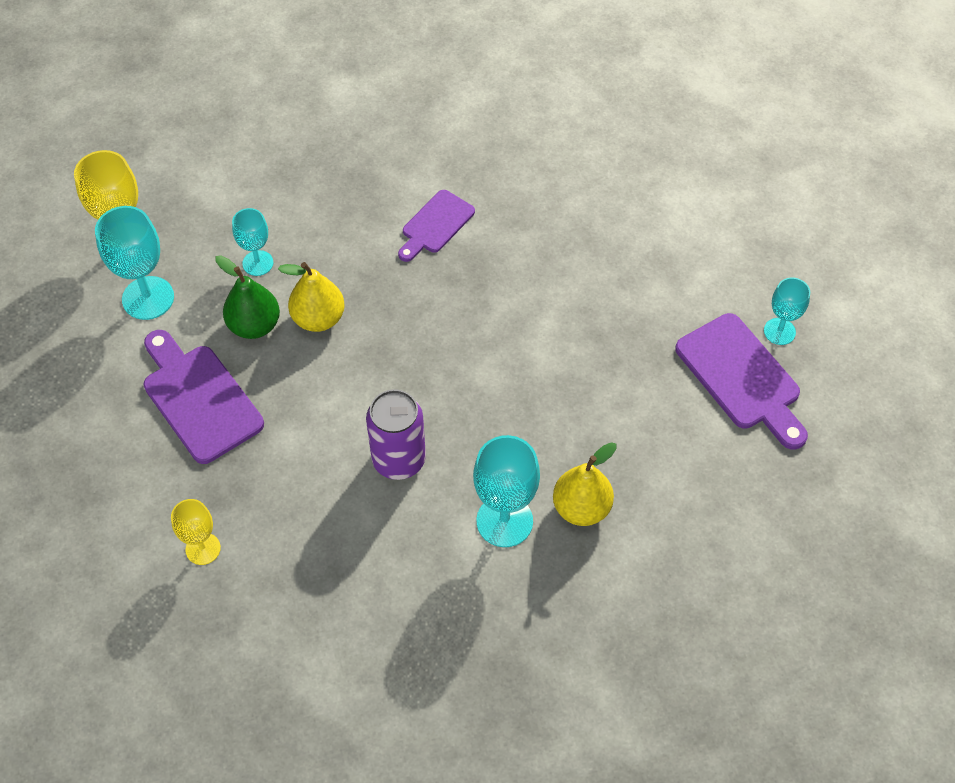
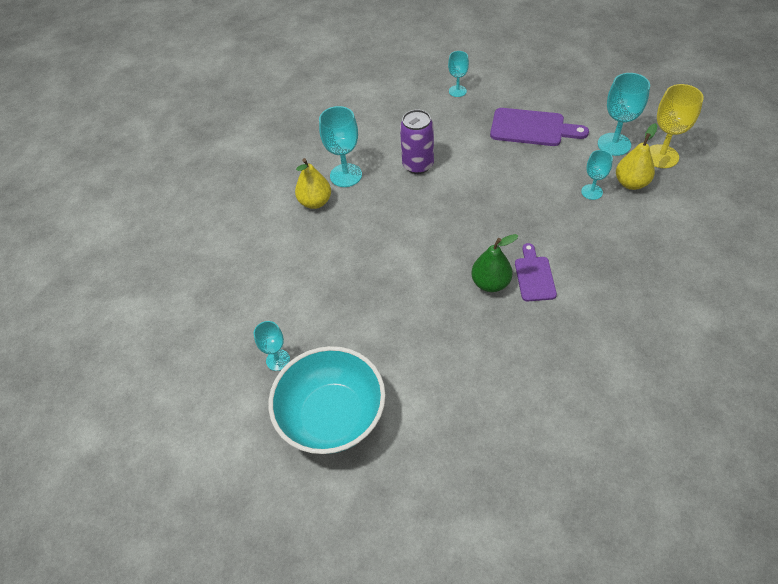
camera: 145 degrees right, 5 degrees down
yellow goblet [171,499,221,565] -> turquoise goblet [448,51,469,97]
green pear [215,255,280,339] -> green pear moved to [471,234,518,292]
yellow pear [278,262,345,332] -> yellow pear moved to [616,123,657,190]
purple cutting board [675,313,808,450] -> none
none -> turquoise bowl [269,346,386,454]

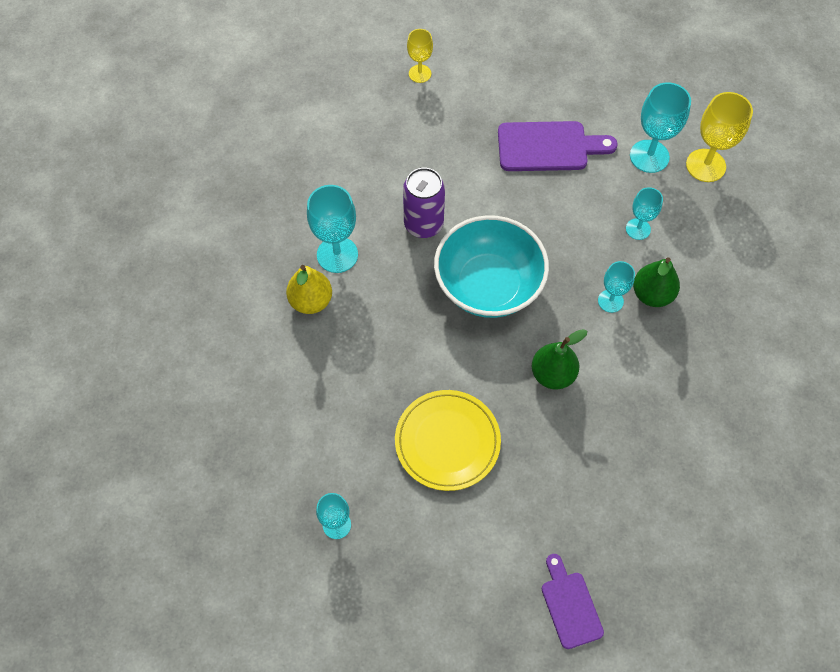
camera: 20 degrees left, 10 degrees up
turquoise bowl [269,346,386,454] -> turquoise bowl moved to [434,215,549,318]
turquoise goblet [448,51,469,97] -> turquoise goblet moved to [598,261,635,313]
purple cutting board [515,243,557,301] -> purple cutting board moved to [542,554,604,649]
yellow pear [616,123,657,190] -> none
none -> yellow plate [395,390,501,491]
none -> yellow goblet [407,29,433,83]
none -> green pear [633,257,680,307]

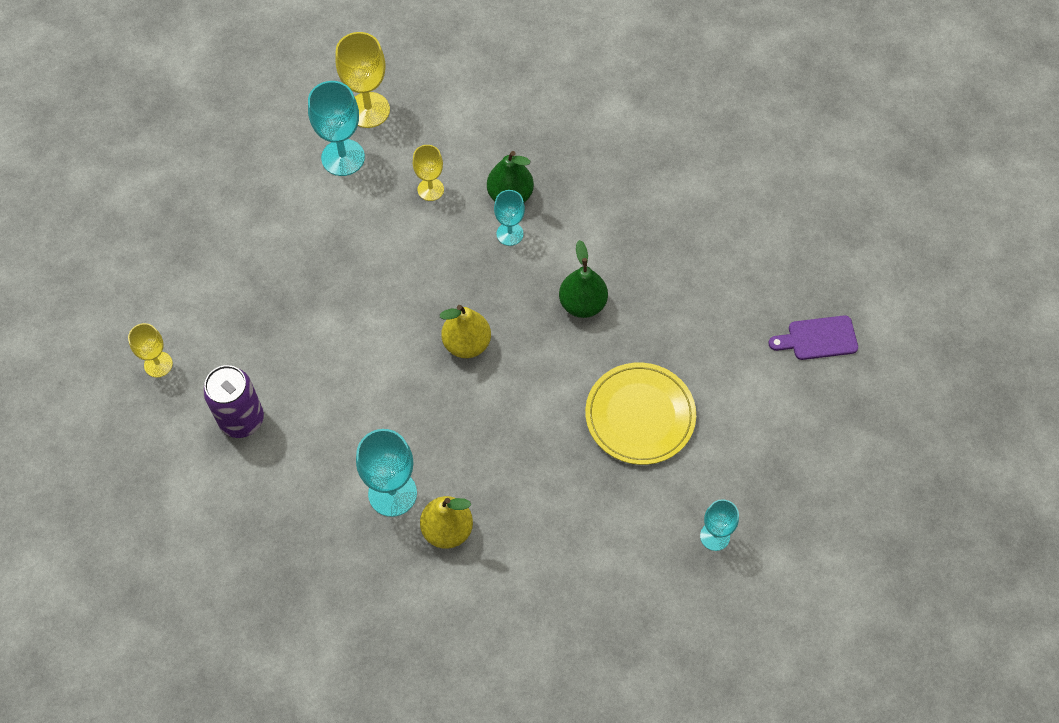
camera: 80 degrees left, 0 degrees up
purple can [403,168,445,238] -> purple can moved to [203,365,264,438]
turquoise bowl [434,215,549,318] -> yellow pear [440,305,491,358]
purple cutting board [498,121,618,171] -> none
turquoise goblet [626,187,663,240] -> yellow goblet [413,145,444,201]

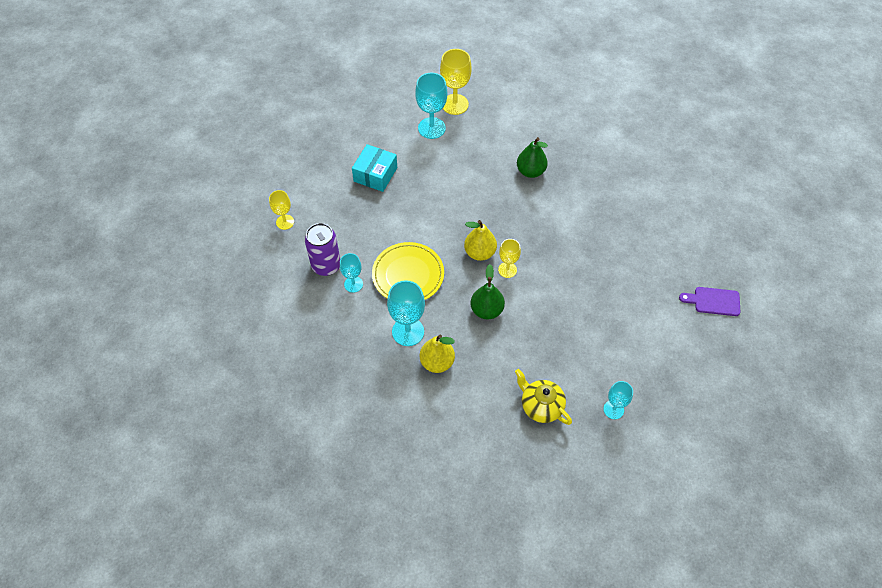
camera: 15 degrees right, 5 degrees down
yellow goblet [413,145,444,201] -> yellow goblet moved to [498,239,521,278]
turquoise goblet [494,190,525,246] -> turquoise goblet moved to [340,253,363,293]
green pear [559,240,608,318] -> green pear moved to [471,264,505,319]
yellow plate [585,363,696,465] -> yellow plate moved to [372,242,444,300]
none -> turquoise box [352,144,397,192]
none -> yellow teapot [515,369,572,425]

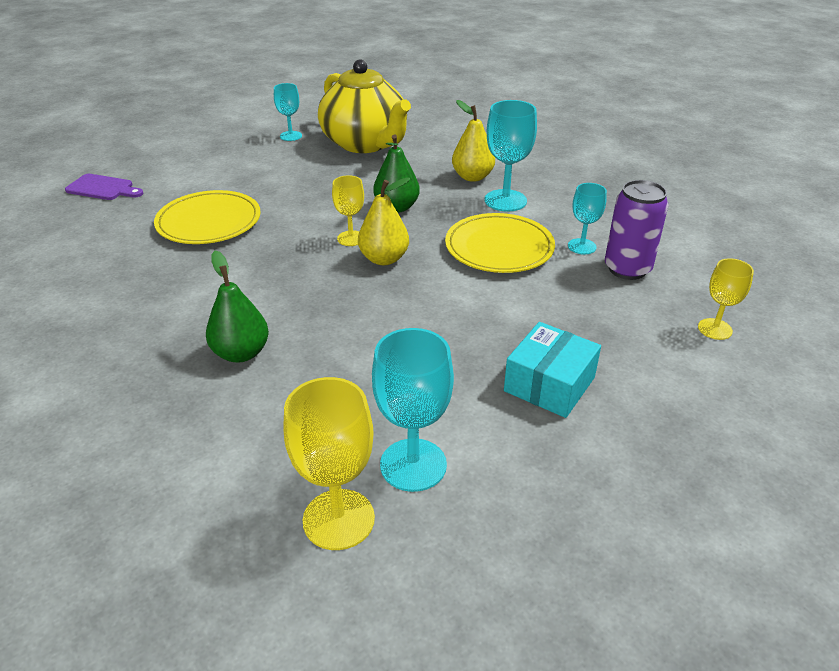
camera: 170 degrees left, 20 degrees down
yellow teapot [515,369,572,425] -> yellow teapot [318,59,411,153], size x1.83
none -> yellow plate [154,190,261,244]

